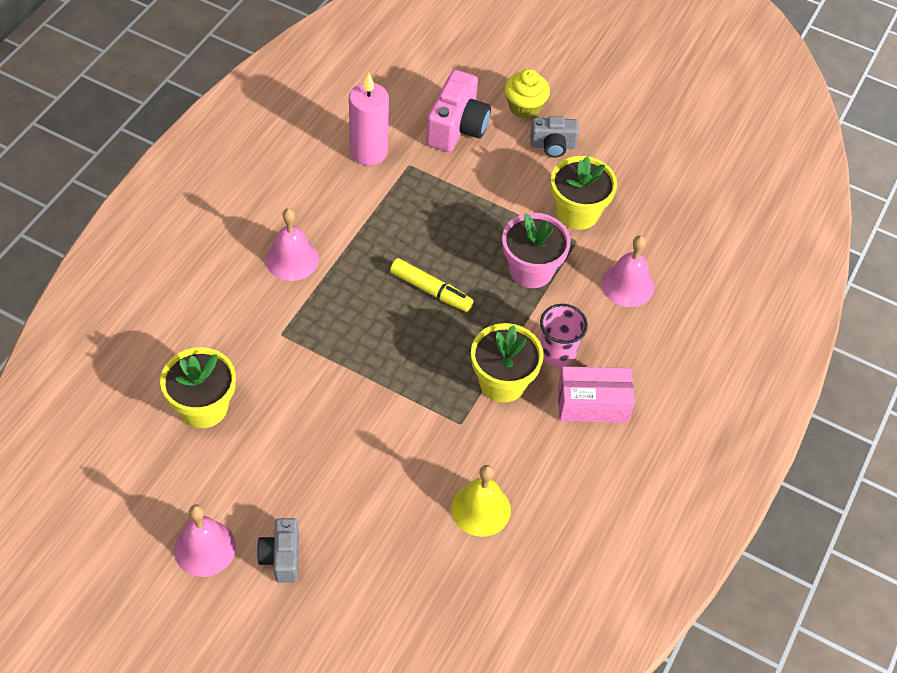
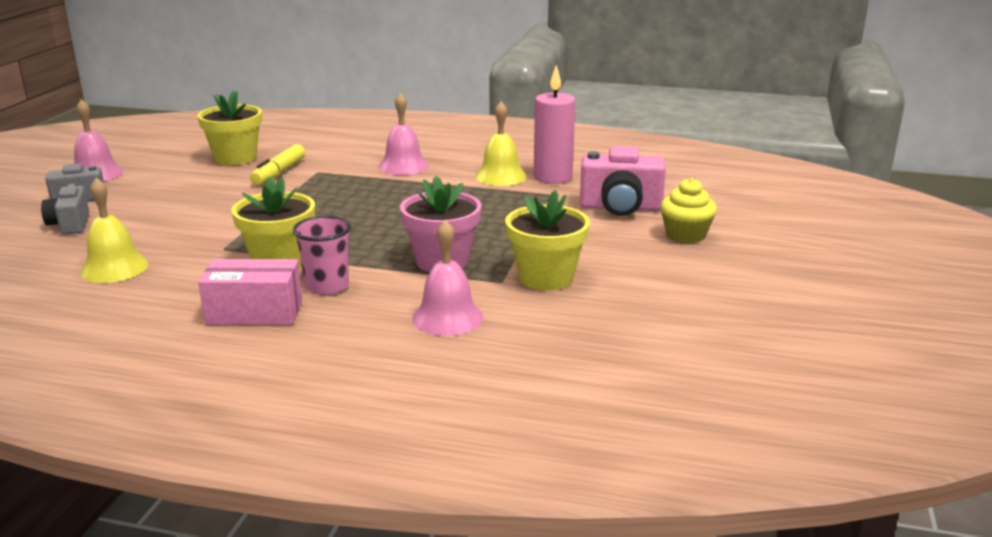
camera: 80 degrees right, 30 degrees down
yellow marker [390,258,474,312] -> yellow marker moved to [250,144,305,185]
grey camera [530,116,579,158] -> grey camera moved to [41,184,89,235]
pink box [558,366,635,423] -> pink box turned 75 degrees counterclockwise [198,259,302,325]
none -> yellow bell [475,101,527,186]

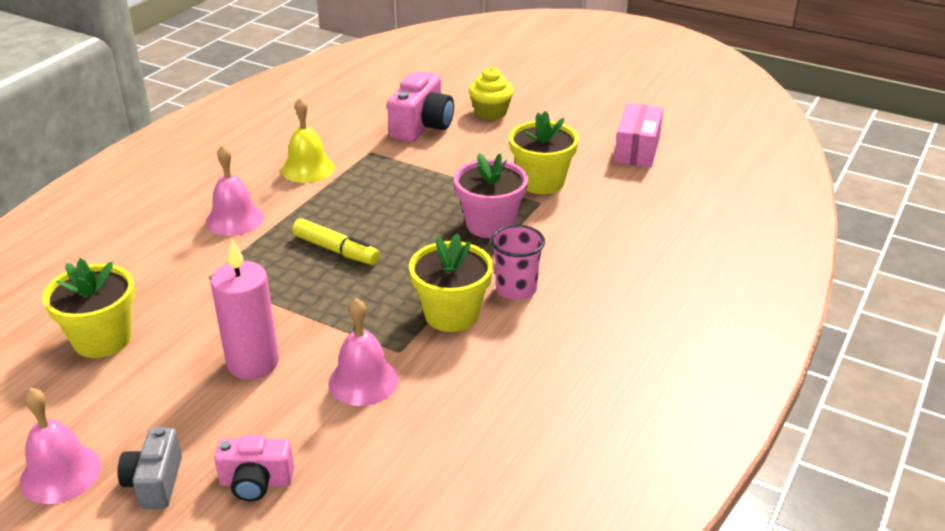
camera: 75 degrees left, 10 degrees up
grey camera [41,184,89,235] -> pink camera [214,435,294,502]
yellow bell [80,178,148,283] -> none
pink box [198,259,302,325] -> pink box moved to [614,103,664,168]
yellow marker [250,144,305,185] -> yellow marker moved to [292,218,380,265]
pink bell [412,220,483,336] -> pink bell moved to [328,298,399,406]
pink candle [534,65,575,184] -> pink candle moved to [211,239,279,380]

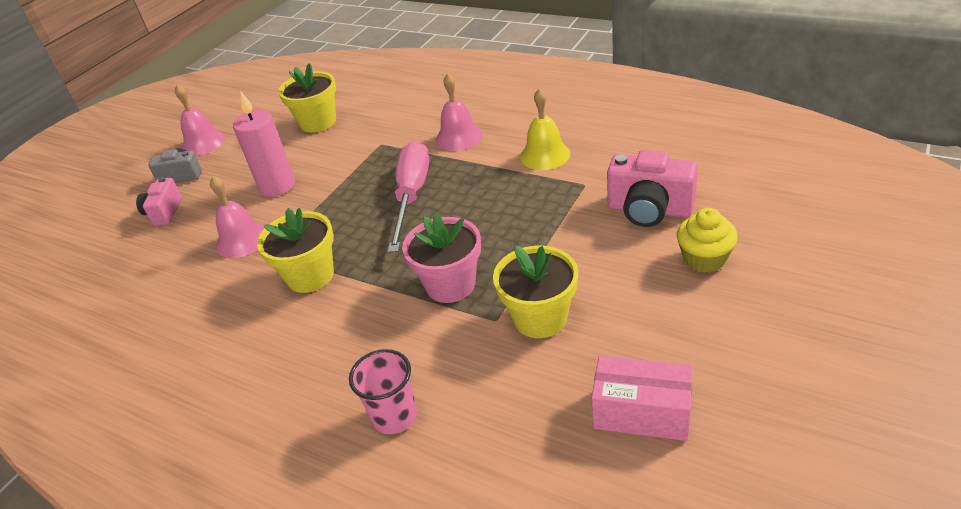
camera: 95 degrees right, 5 degrees up
yellow marker [292,218,380,265] -> pink screwdriver [387,141,429,253]
pink cup [491,225,545,300] -> pink cup moved to [349,349,417,434]

